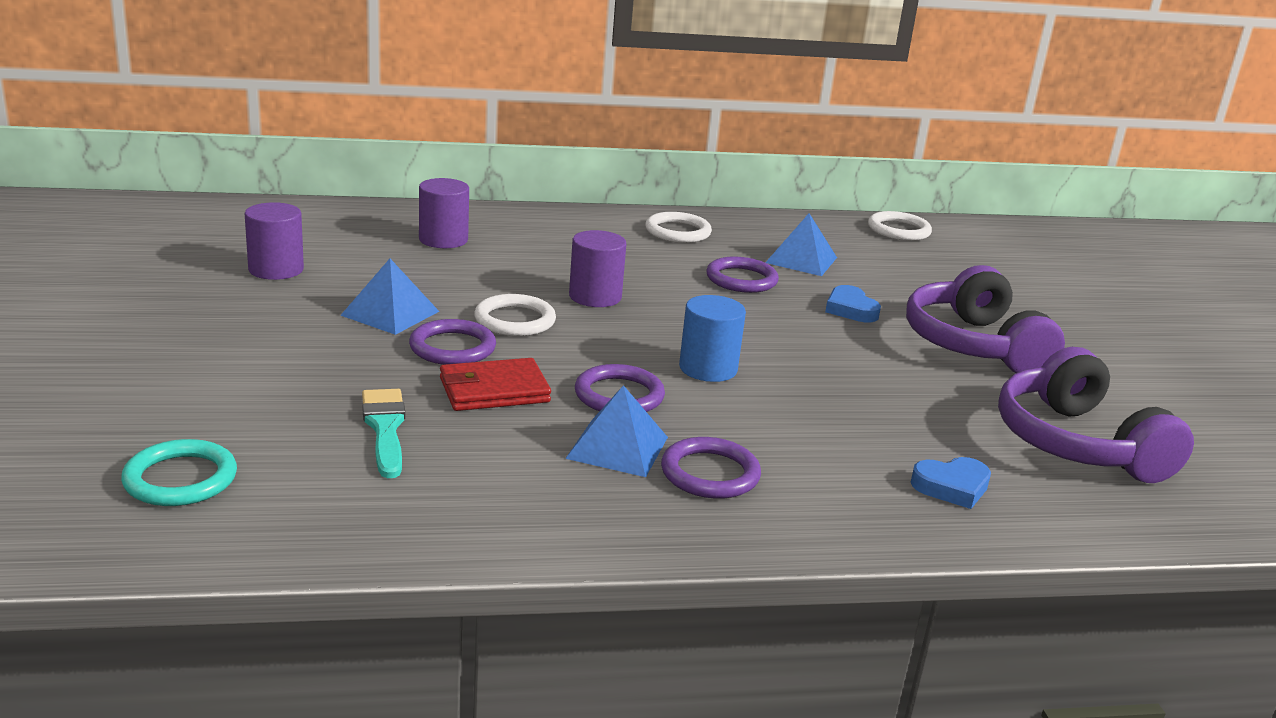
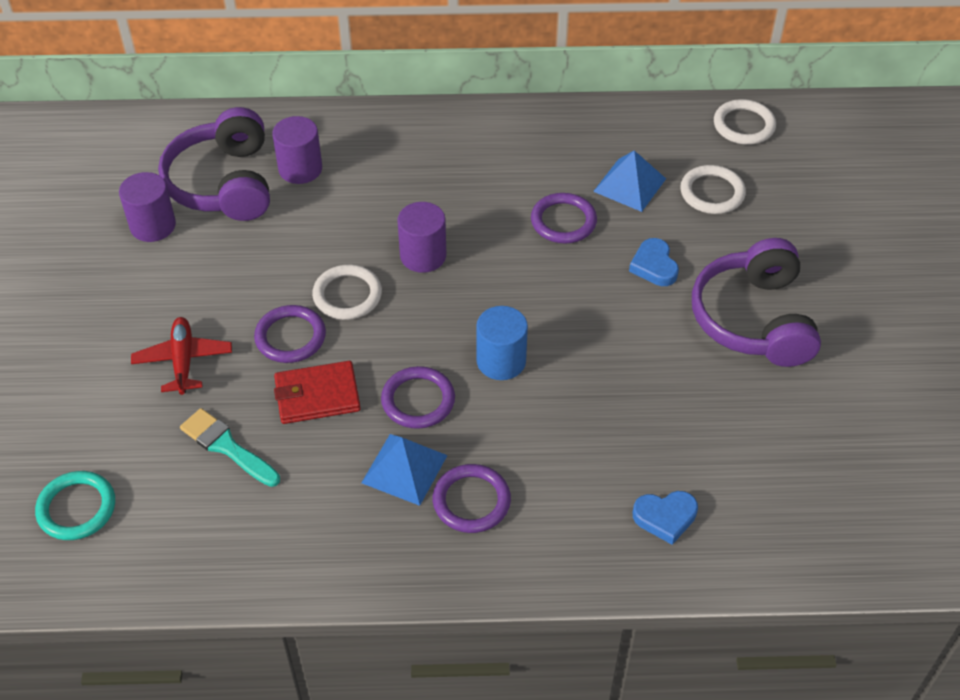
camera: 10 degrees right, 25 degrees up
blue pyramid [341,259,440,335] -> none
turquoise brush [362,389,405,478] -> turquoise brush turned 45 degrees counterclockwise [180,408,280,487]
white ring [645,212,712,243] -> white ring moved to [680,165,746,214]
purple headphones [998,347,1194,483] -> purple headphones moved to [158,107,270,221]
none -> red plane [131,317,232,395]

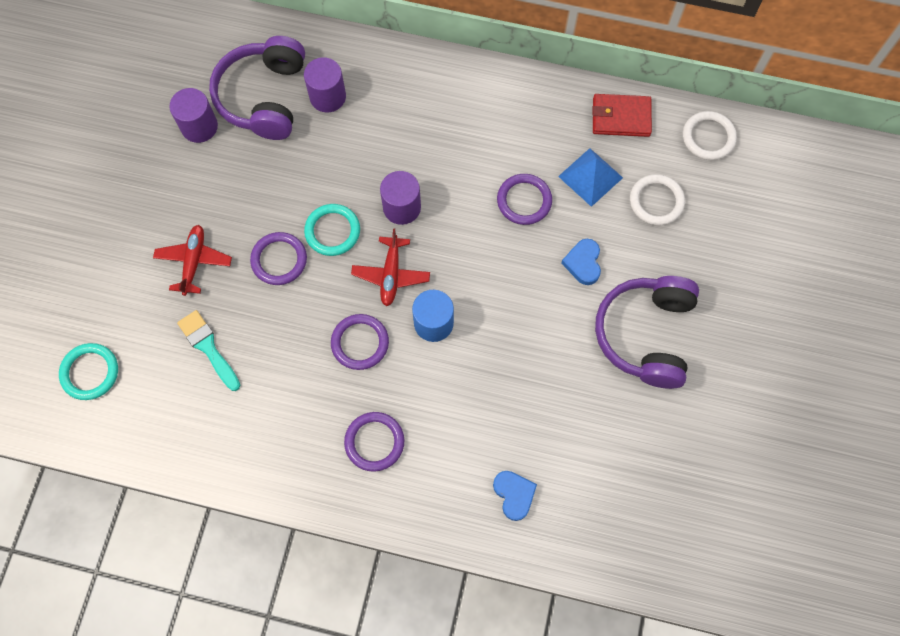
camera: 15 degrees right, 20 degrees up
red wallet [274,361,361,424] -> red wallet moved to [592,94,652,137]
white ring [312,264,382,320] -> turquoise ring [304,204,360,256]
blue pyramid [361,434,448,506] -> none
blue heart [633,491,698,545] -> blue heart turned 120 degrees counterclockwise [493,471,537,521]
none -> red plane [351,228,430,307]

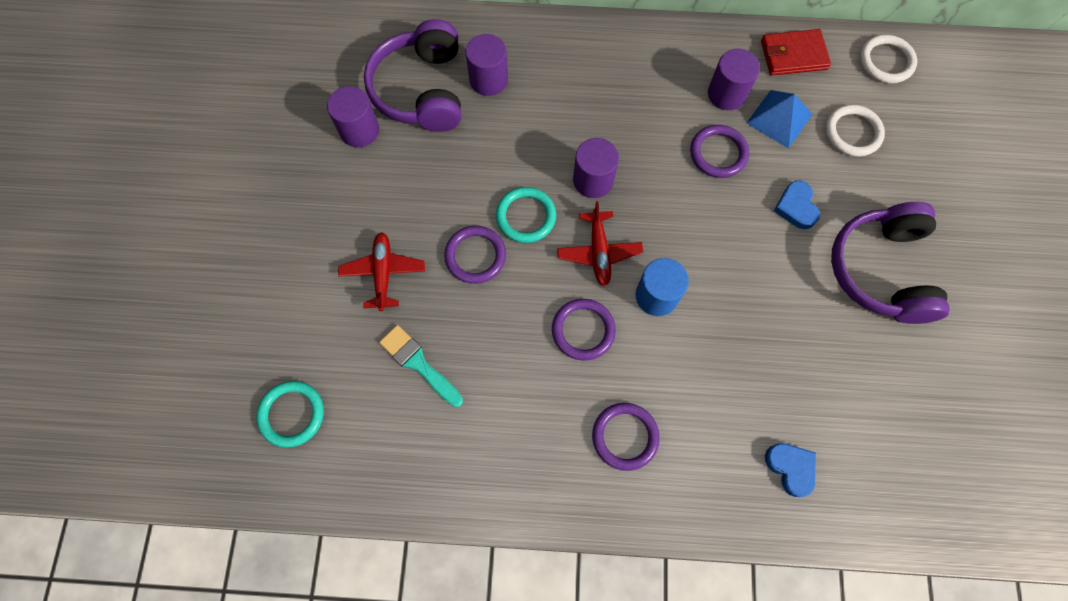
camera: 10 degrees left, 0 degrees up
none -> purple cylinder [708,49,760,110]

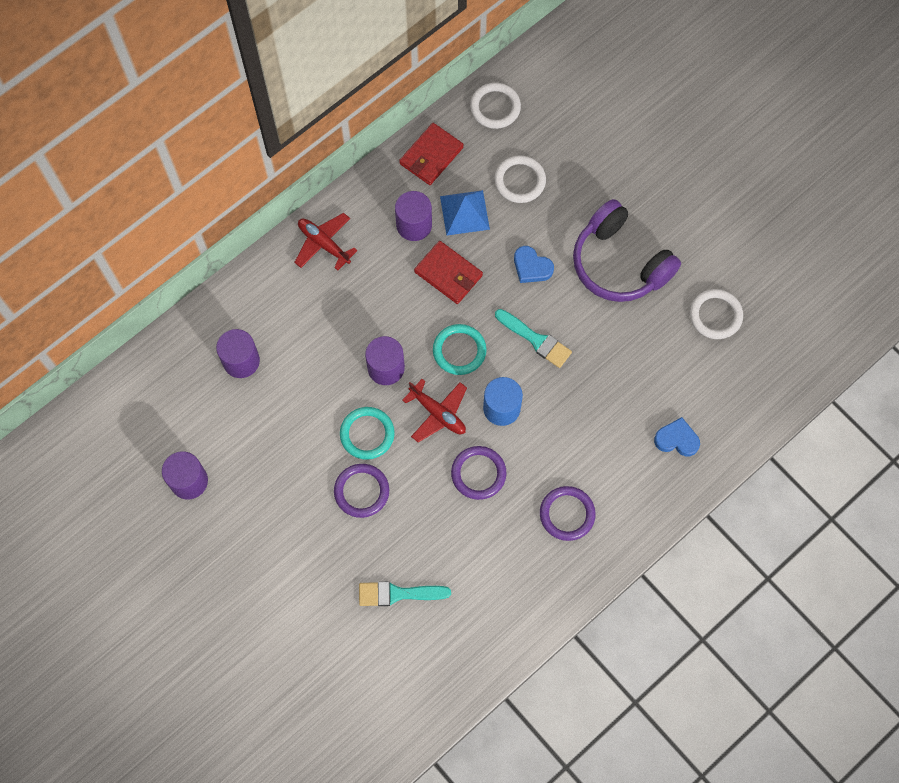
camera: 45 degrees left, 0 degrees up
turquoise ring [256,381,324,448] -> turquoise ring moved to [433,324,487,375]
red plane [338,232,425,311] -> red plane moved to [294,213,357,271]
purple headphones [364,19,461,132] -> none
purple ring [690,125,749,178] -> red wallet [414,241,483,304]
none -> turquoise brush [495,309,572,368]
none -> white ring [690,289,743,339]

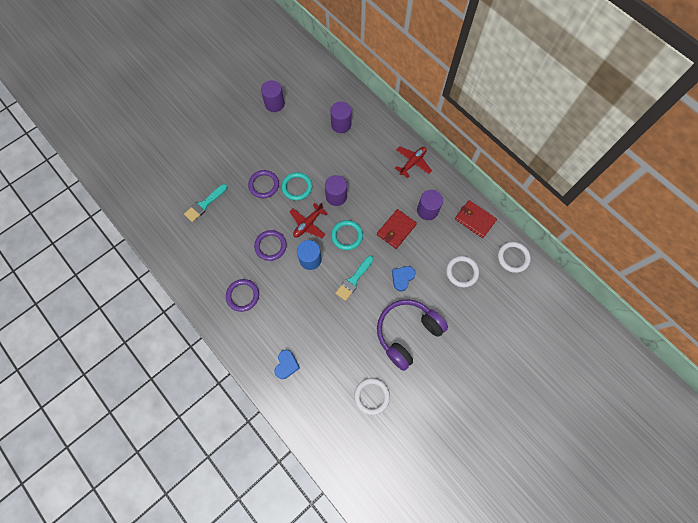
camera: 90 degrees right, 0 degrees up
turquoise brush [359,581,451,606] -> turquoise brush turned 135 degrees counterclockwise [184,184,227,222]
blue pyramid [440,190,490,236] -> none

